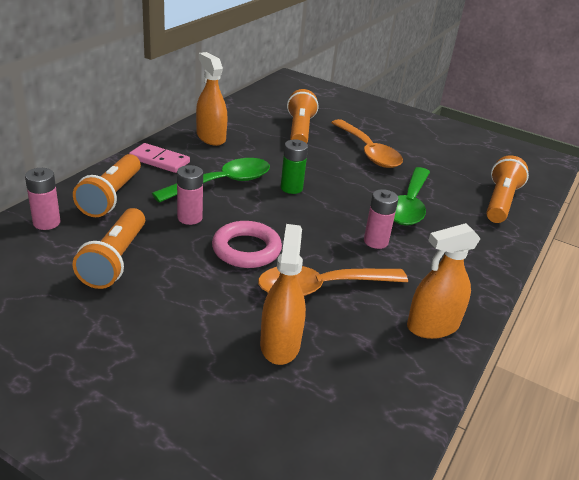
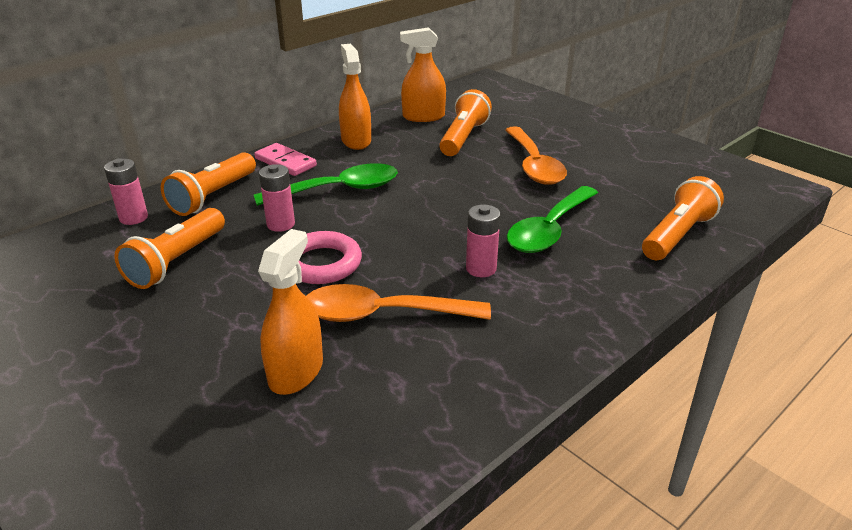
camera: 20 degrees right, 0 degrees up
green battery [281,140,308,194] -> none
orange spray bottle [407,223,481,339] -> orange spray bottle moved to [400,27,446,122]

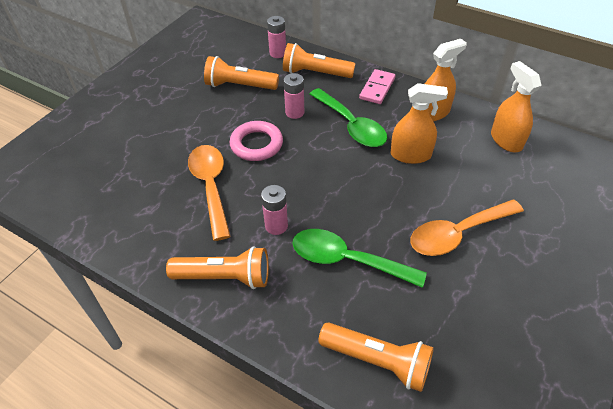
camera: 75 degrees right, 15 degrees up
orange spray bottle [258,229,323,395] -> orange spray bottle moved to [391,83,448,164]
orange flashlight [439,89,492,156] -> orange flashlight moved to [166,246,269,289]

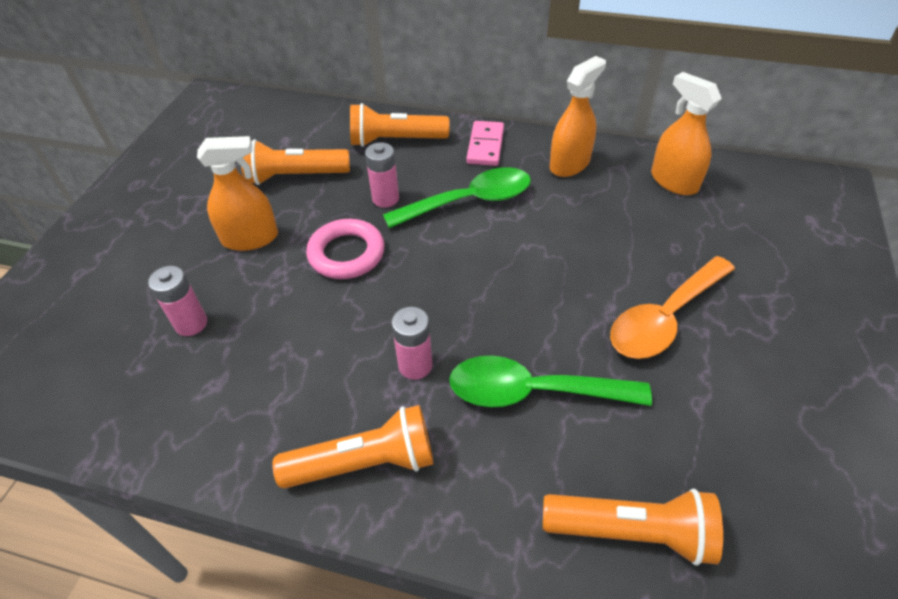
camera: 15 degrees left, 0 degrees up
orange spoon [188,145,231,241] -> none
pink battery [267,16,286,58] -> pink battery moved to [148,266,207,336]
green spoon [310,88,387,147] -> green spoon turned 60 degrees counterclockwise [383,167,531,228]
orange spray bottle [391,83,448,164] -> orange spray bottle moved to [197,136,278,251]

